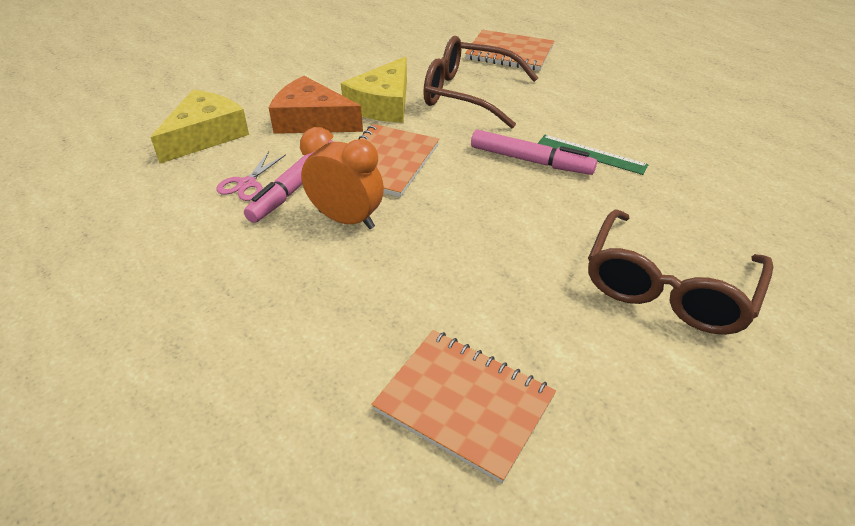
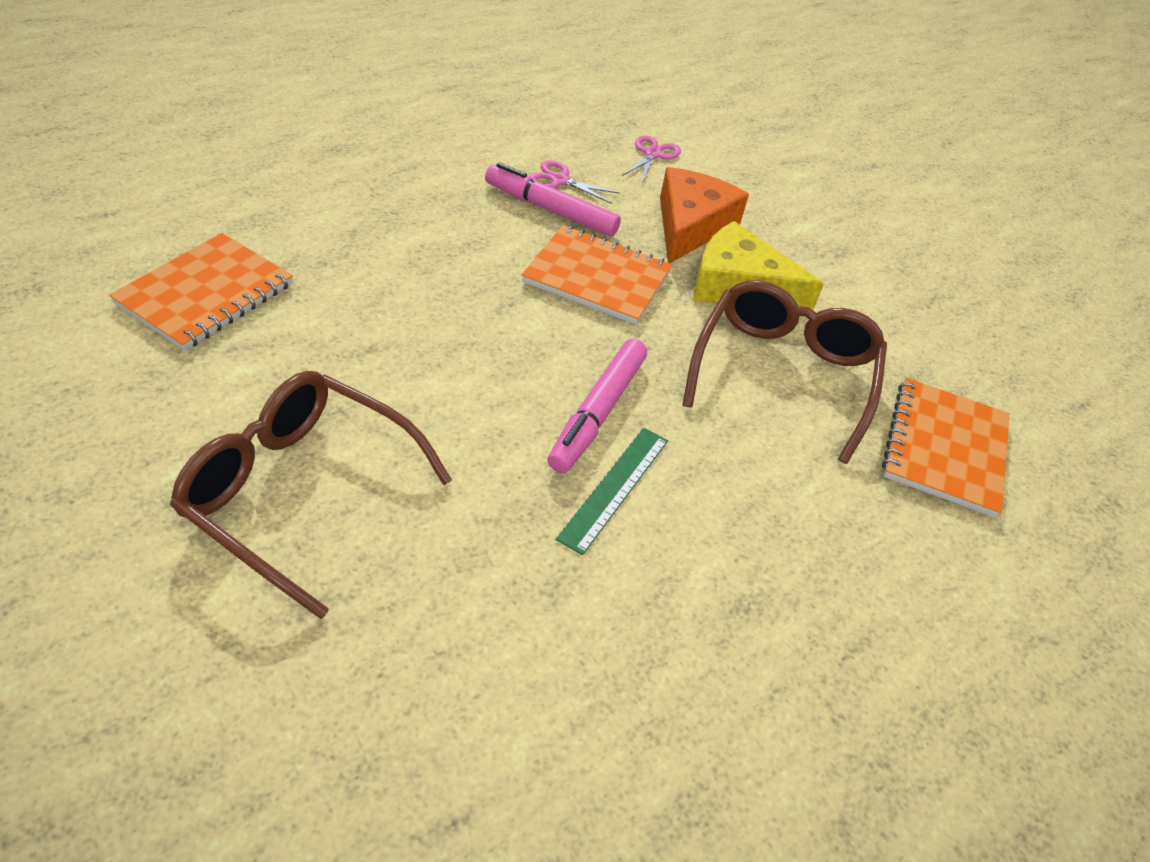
camera: 85 degrees right, 5 degrees up
yellow cheese [150,90,249,163] -> pink scissors [622,135,681,184]
orange clock [300,127,384,229] -> none

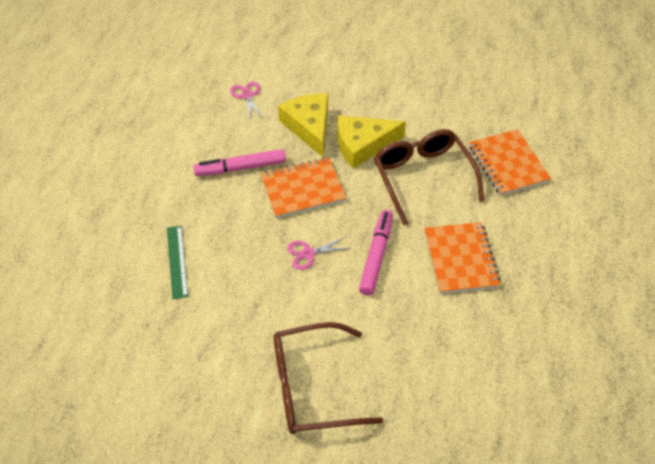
camera: 35 degrees left, 5 degrees up
orange notebook [109,233,293,351] -> orange notebook moved to [424,222,501,294]
pink scissors [529,160,620,204] -> pink scissors moved to [287,236,352,270]
pink marker [548,339,647,473] -> pink marker turned 150 degrees counterclockwise [359,210,393,295]
green ruler [556,428,668,555] -> green ruler moved to [167,226,188,299]
orange cheese [660,167,749,263] -> yellow cheese [278,94,328,157]

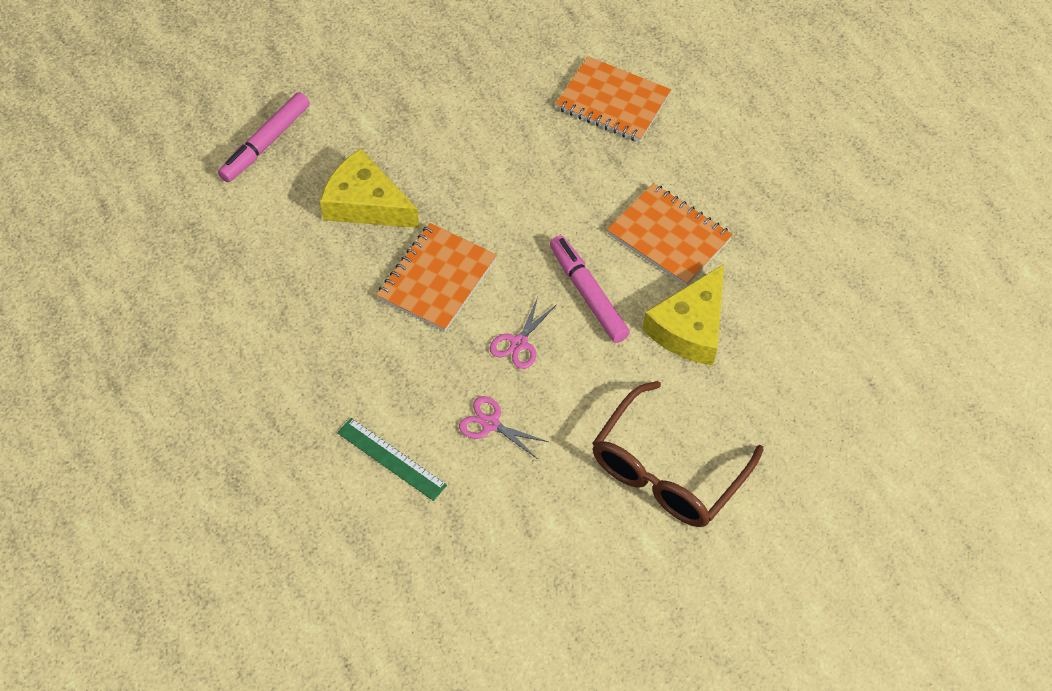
camera: 45 degrees left, 5 degrees up
pink marker [193,149,286,176] -> pink marker moved to [218,92,310,182]
pink scissors [230,82,262,121] -> pink scissors moved to [459,396,548,459]
yellow cheese [338,115,406,169] -> yellow cheese moved to [642,264,724,366]
brown glasses [374,129,484,225] -> none

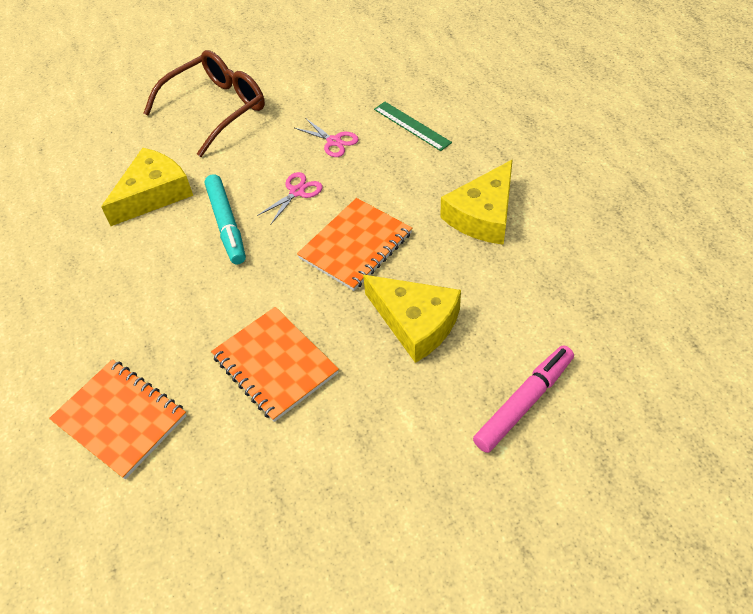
camera: 165 degrees left, 5 degrees down
pink marker [550,235,630,343] -> turquoise marker [205,174,246,264]
orange notebook [607,183,733,286] -> orange notebook moved to [211,307,339,422]
none -> yellow cheese [440,159,513,245]

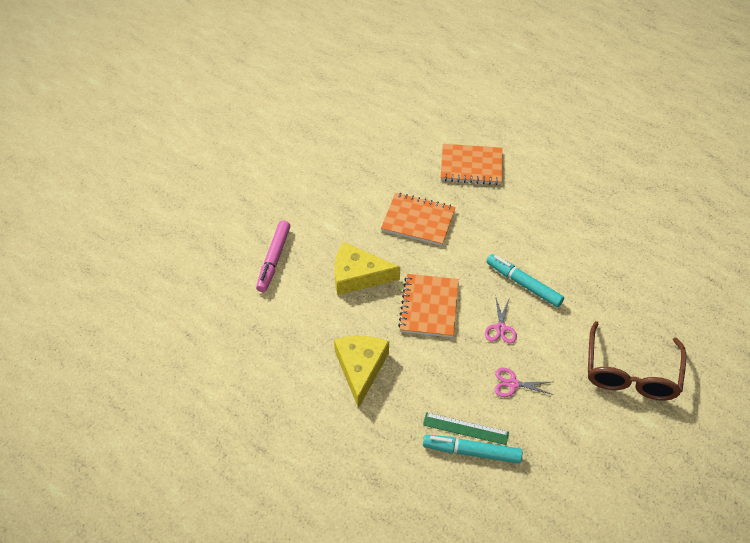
camera: 145 degrees right, 0 degrees up
yellow cheese [101,148,193,226] -> none
none -> turquoise marker [423,435,523,464]

